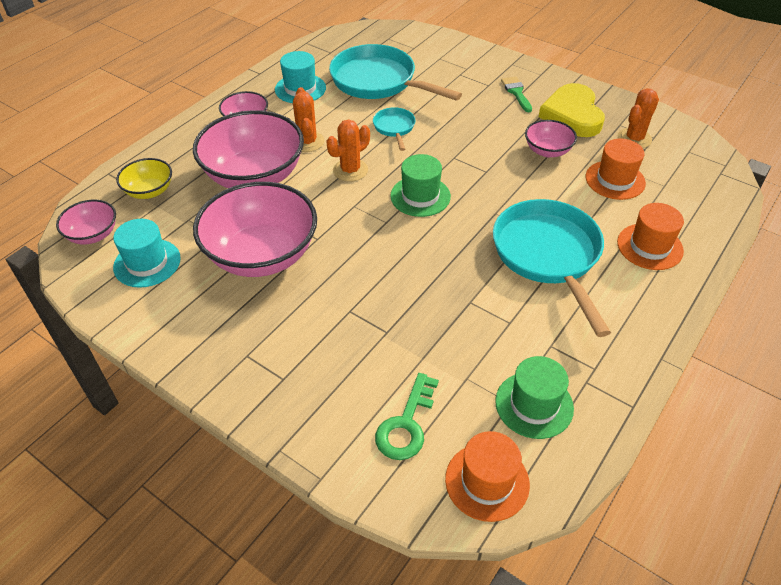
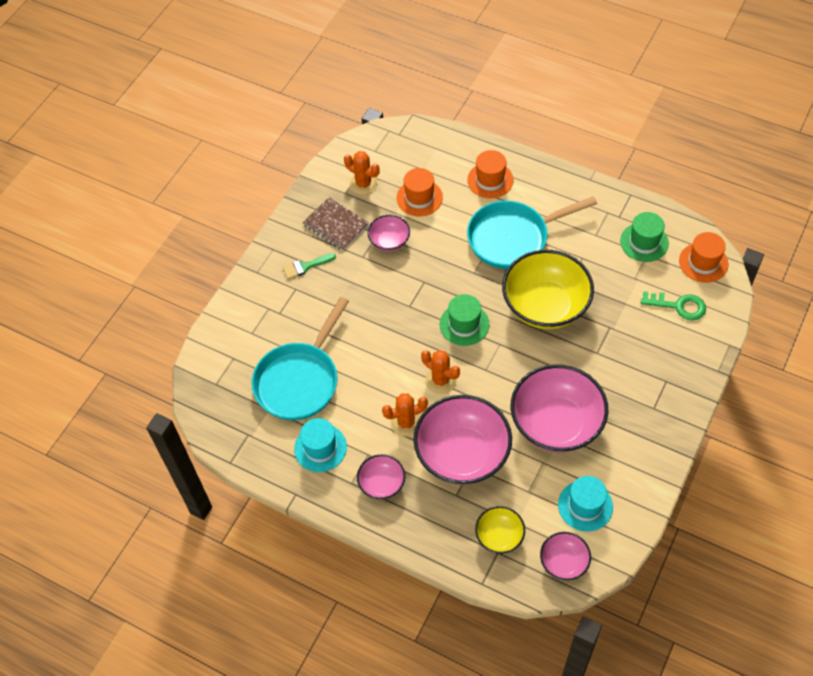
camera: 95 degrees left, 10 degrees up
turquoise pan [373,107,416,151] -> none
yellow heart [539,83,605,137] -> brown notebook [303,197,369,251]
none -> yellow bowl [502,250,594,329]

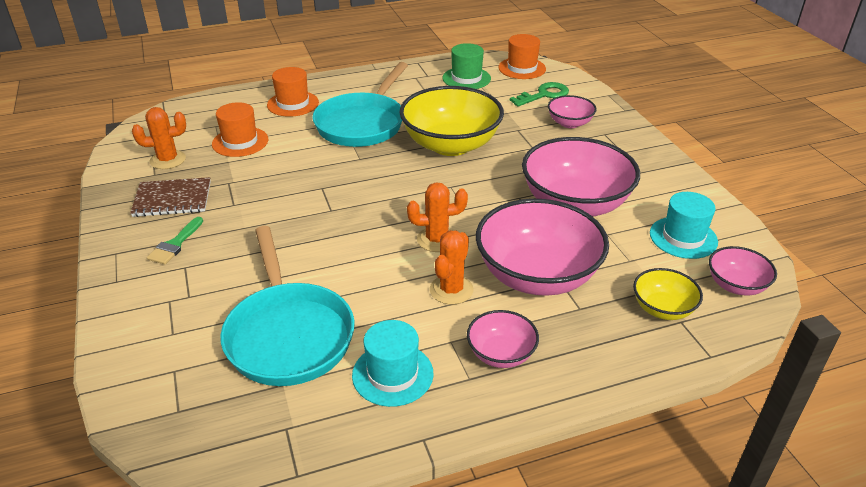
camera: 50 degrees left, 20 degrees down
pink bowl [367,215,410,252] -> pink bowl moved to [548,95,597,128]
green hat [440,294,489,346] -> none

